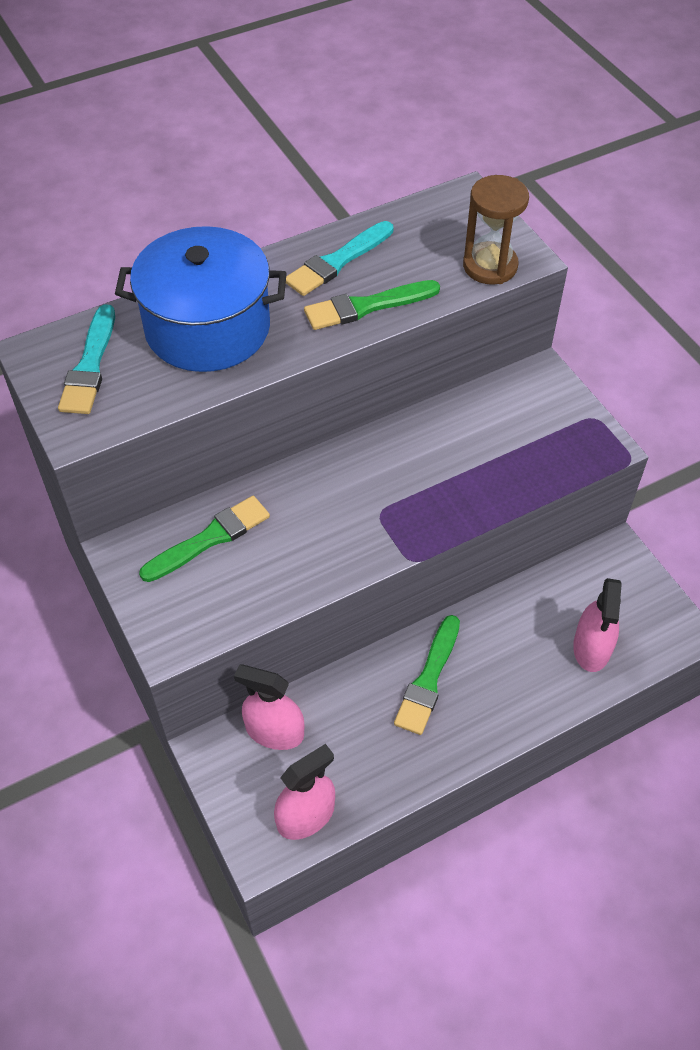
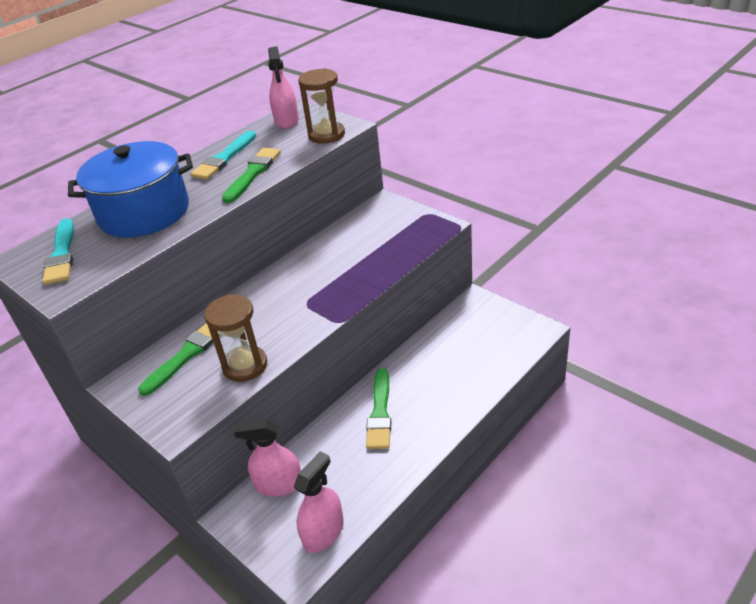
camera: 15 degrees left, 15 degrees down
green brush [304,280,440,330] -> green brush turned 150 degrees clockwise [222,148,281,203]
pink spray bottle [573,578,622,672] -> pink spray bottle moved to [268,46,299,129]
none -> brown hourglass [204,294,267,382]

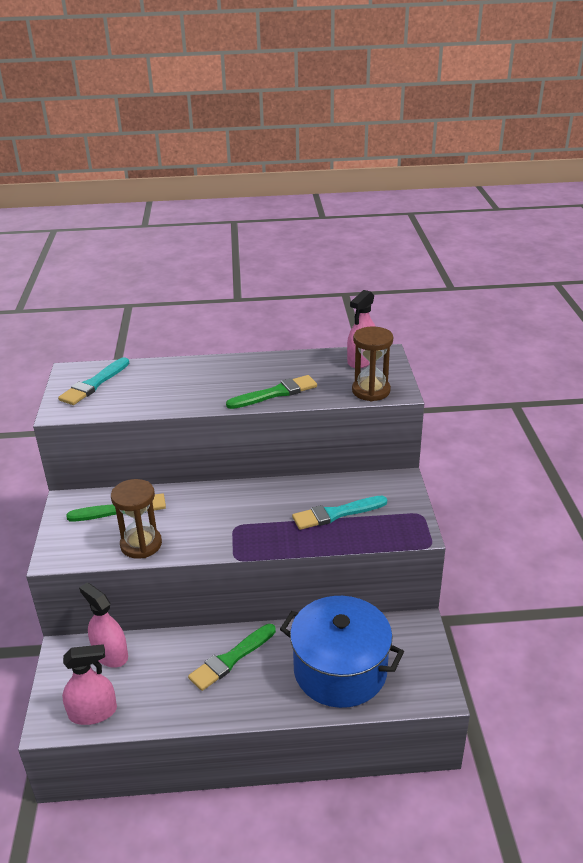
camera: 40 degrees right, 5 degrees down
blue pot [68,141,193,238] -> blue pot moved to [280,596,404,708]
turquoise brush [190,130,256,180] -> turquoise brush moved to [292,496,387,530]

